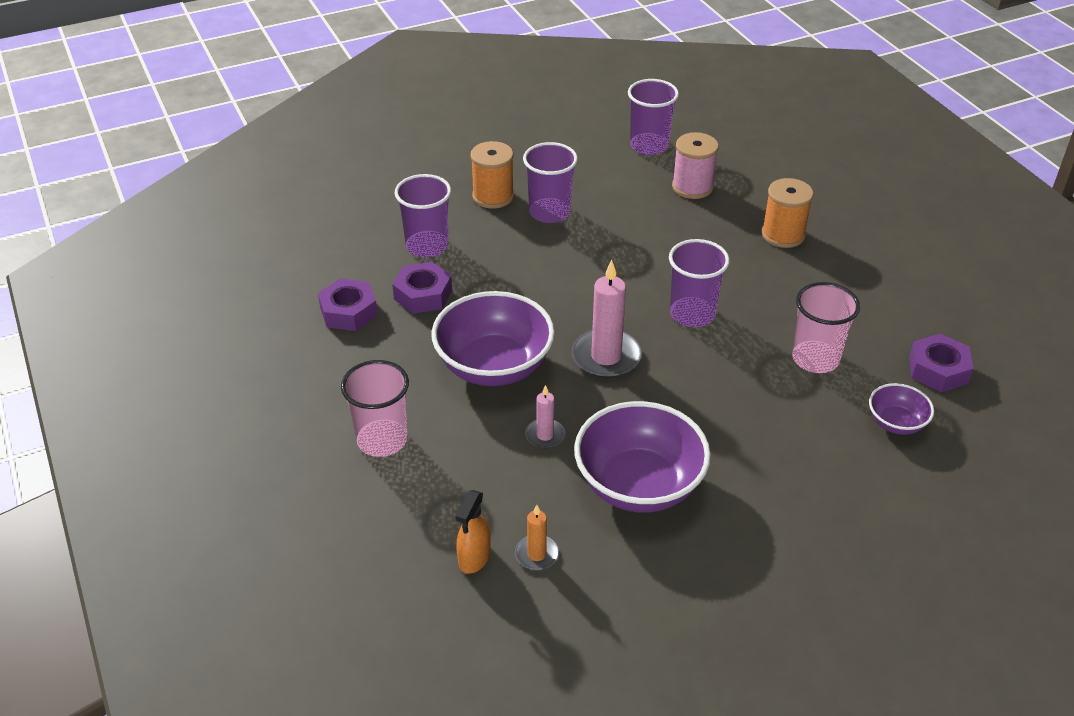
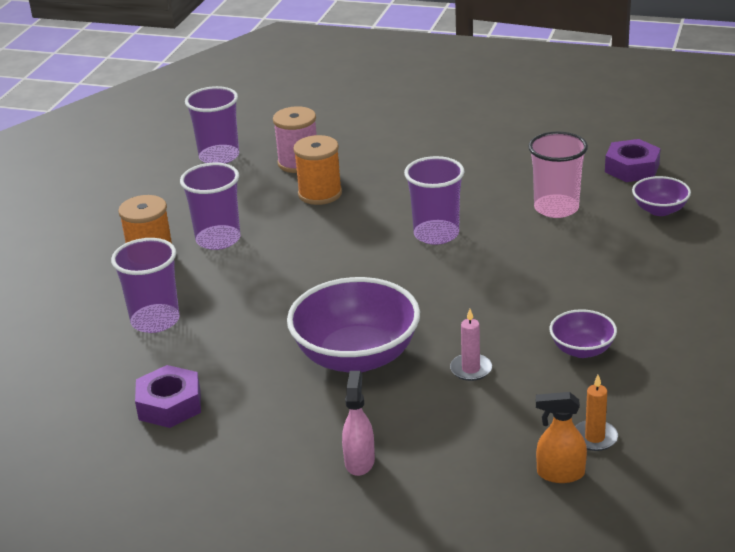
camera: 45 degrees left, 10 degrees down
pink cup [341,360,409,457] -> pink spray bottle [342,371,375,476]
purple nut [392,262,452,314] -> none
orange spray bottle [455,490,491,574] -> orange spray bottle turned 120 degrees clockwise [536,392,587,483]
pink candle [572,260,642,378] -> none
purple bowl [574,401,711,513] -> purple bowl [549,309,617,358], size x0.50
orange spool [762,178,814,248] -> orange spool moved to [293,135,342,205]

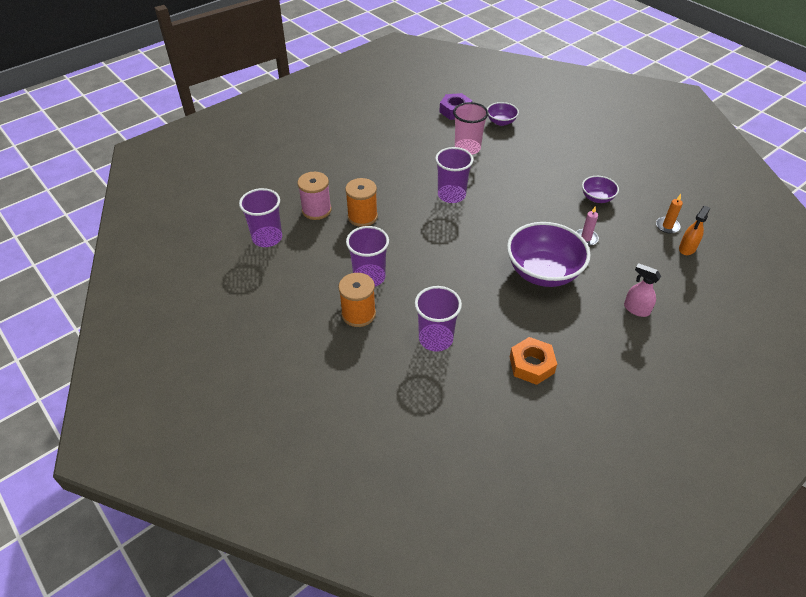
camera: 60 degrees left, 15 degrees up
purple nut [135,365,201,428] -> orange nut [510,337,557,385]

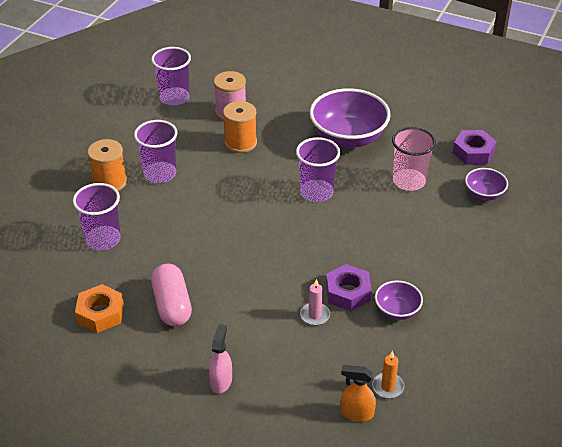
camera: 65 degrees right, 5 degrees down
purple bowl [507,222,591,287] -> purple bowl moved to [310,88,391,148]
none -> pink capsule [151,264,192,326]
none -> purple nut [326,264,372,311]

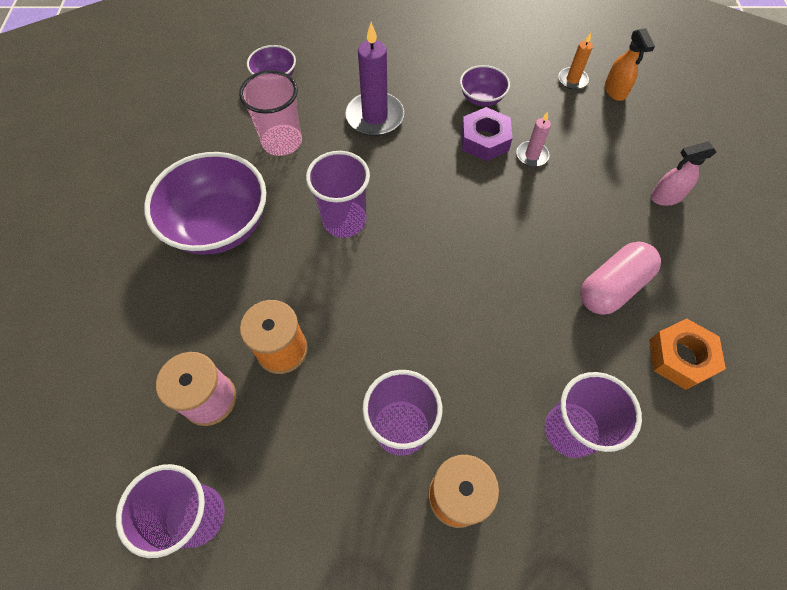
camera: 115 degrees left, 20 degrees up
purple nut [453,130,497,165] -> none
none -> purple candle [345,22,404,136]

